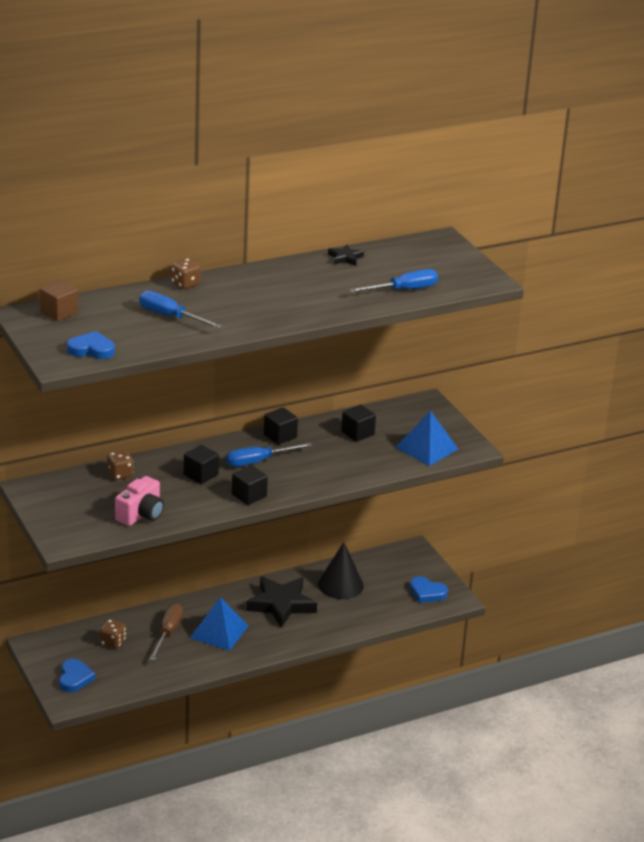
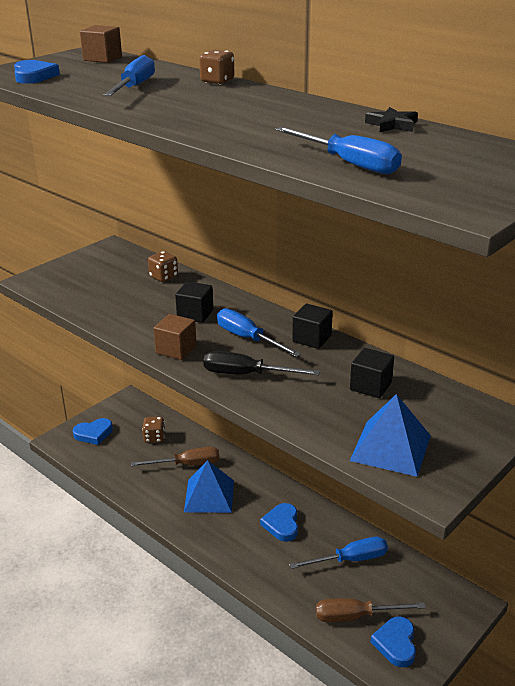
camera: 70 degrees right, 0 degrees up
pink camera [115,476,164,526] -> none
black cube [232,465,268,505] -> brown cube [154,314,197,360]
black star [246,576,317,628] -> blue heart [260,503,298,542]
black cone [318,542,364,599] -> blue screwdriver [289,537,388,569]
none -> black screwdriver [203,351,320,375]
none -> brown screwdriver [316,598,426,622]

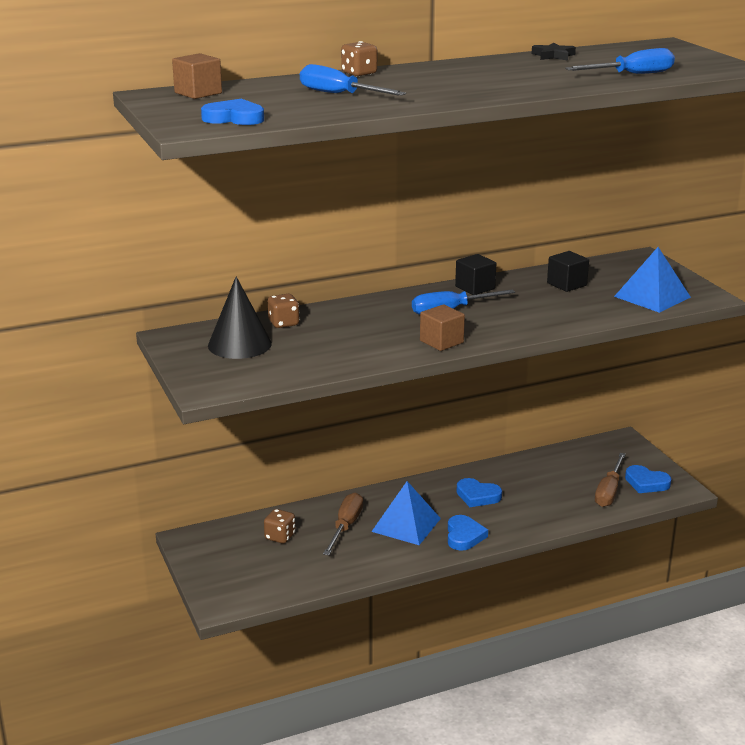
camera: 65 degrees left, 5 degrees down
blue heart [73,418,113,445] -> blue heart moved to [448,515,488,551]
black cube [175,281,213,323] -> none
black screwdriver [203,351,320,375] -> none
blue screwdriver [289,537,388,569] -> none
none -> black cone [208,277,272,359]

